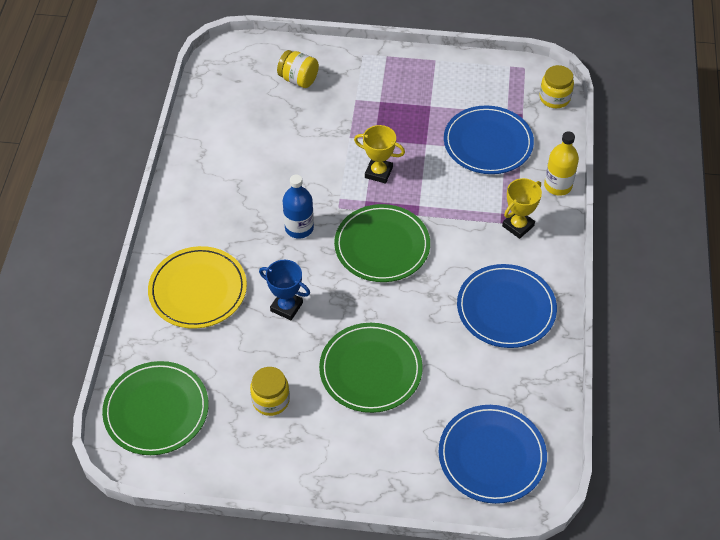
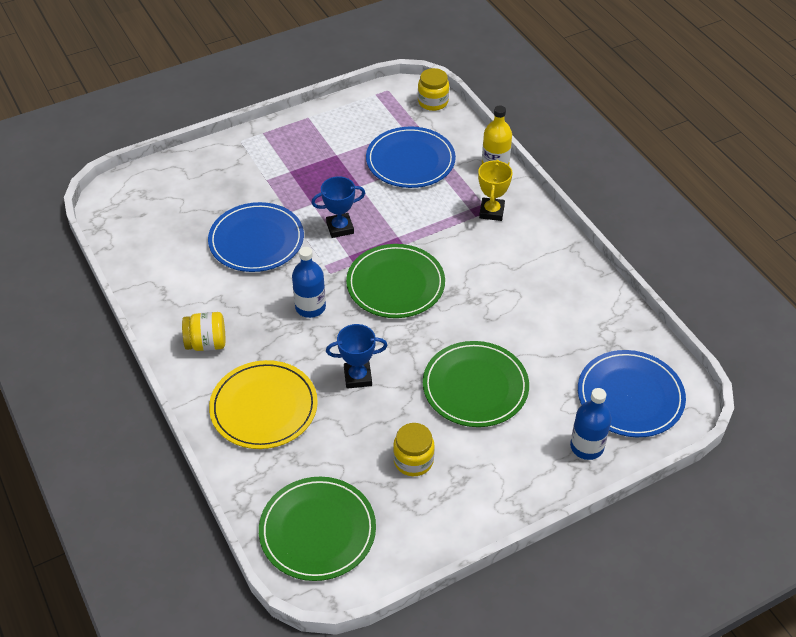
camera: 35 degrees left, 5 degrees down
yellow jar [277,50,319,88] -> yellow jar moved to [182,312,225,351]
yellow trophy [354,125,405,184] -> blue trophy [311,176,365,238]
blue plate [457,264,557,348] -> blue plate moved to [208,202,304,272]
none -> blue bottle [570,388,611,460]

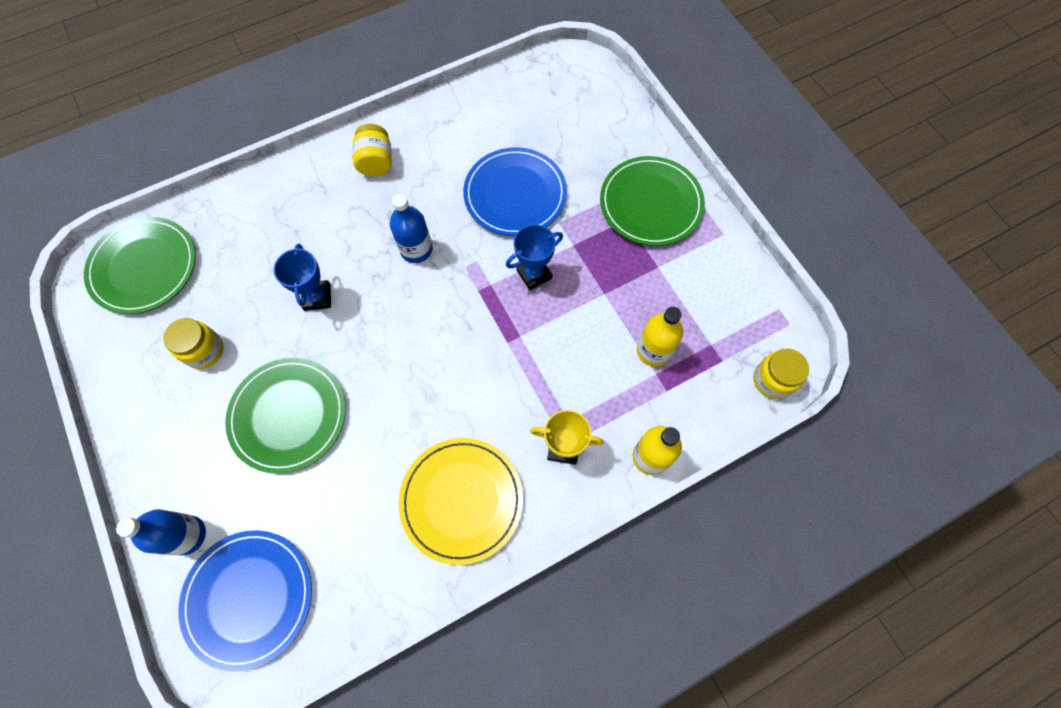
camera: 90 degrees right, 20 degrees up
yellow plate [209,360,318,449] -> yellow plate moved to [398,438,523,565]
blue trophy [311,176,365,238] -> blue trophy turned 75 degrees clockwise [506,224,563,290]
green plate [346,244,445,318] -> green plate moved to [600,156,705,246]
blue plate [366,127,456,188] -> yellow bottle [637,307,683,367]

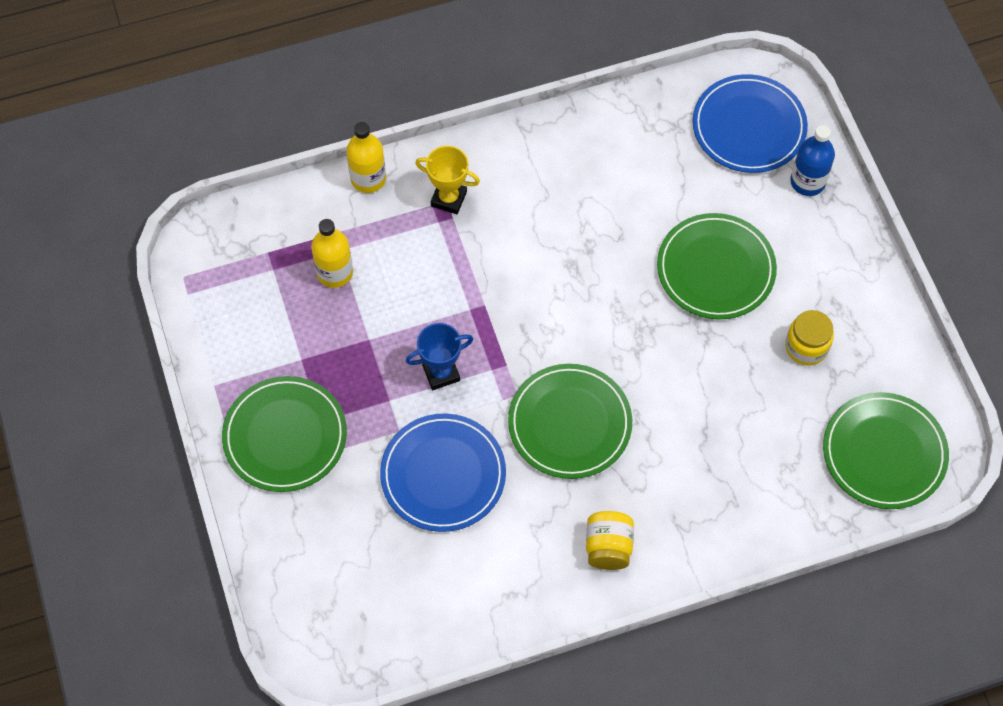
camera: 170 degrees left, 5 degrees down
blue trophy [273,244,331,311] -> none
blue bottle [390,194,433,263] -> green plate [508,364,632,479]
yellow plate [398,438,523,565] -> none
yellow jar [754,349,809,399] -> none

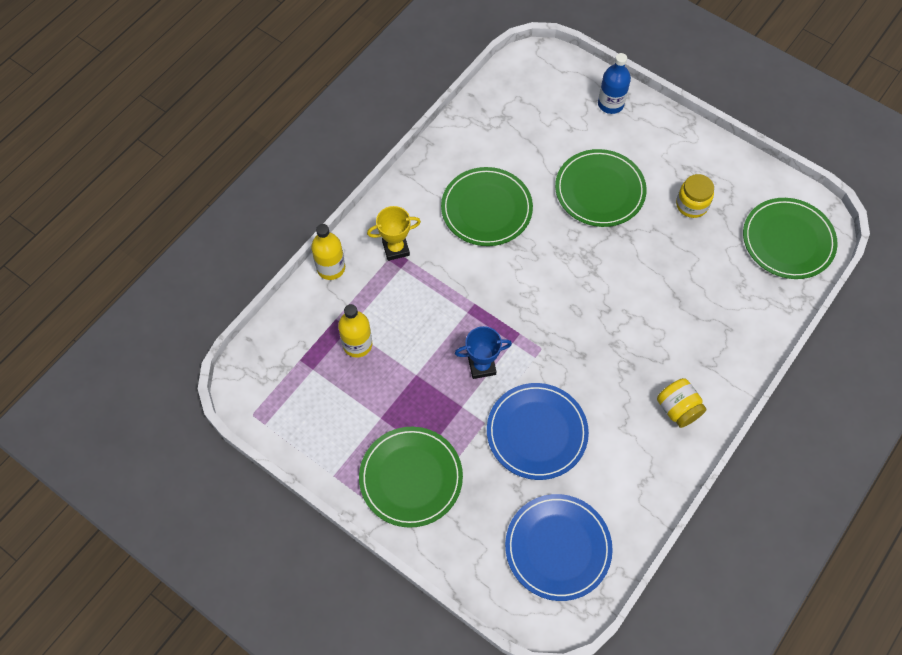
camera: 35 degrees left, 0 degrees up
blue trophy [406,323,473,390] -> blue trophy turned 45 degrees clockwise [455,326,512,379]
green plate [508,364,632,479] -> green plate moved to [441,167,533,246]
blue plate [693,74,808,173] -> blue plate moved to [505,494,613,601]

